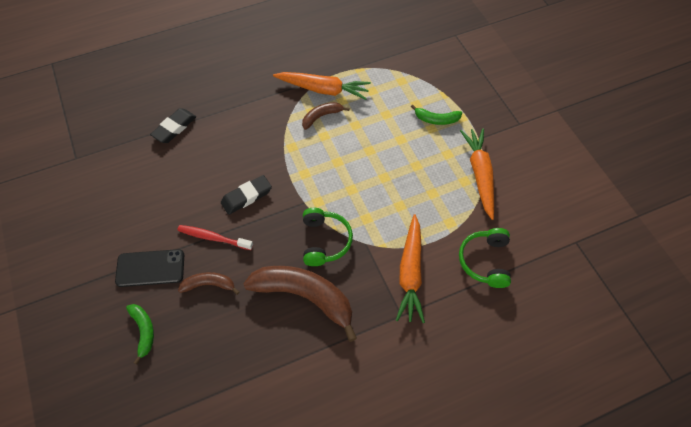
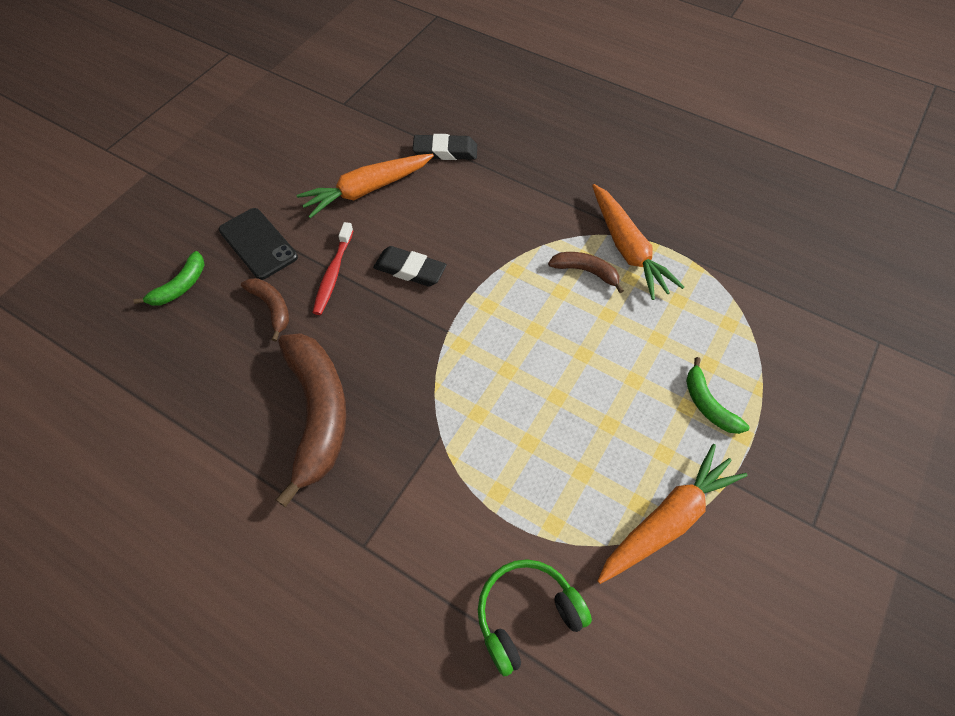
camera: 55 degrees right, 0 degrees up
red toothbrush [177,225,253,250] -> red toothbrush turned 150 degrees counterclockwise [312,222,354,315]
green headphones [303,208,353,266] -> none
orange carrot [396,214,425,323] -> orange carrot moved to [297,154,434,218]

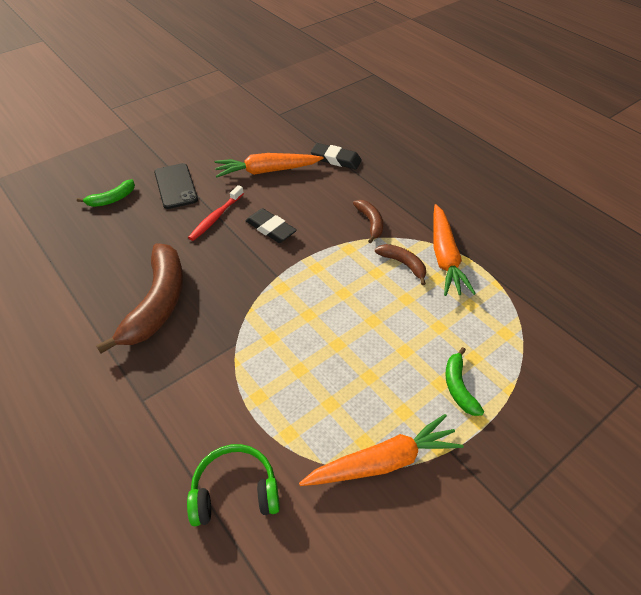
camera: 20 degrees right, 10 degrees down
brown banana [241,278,289,341] -> brown banana moved to [353,200,383,243]

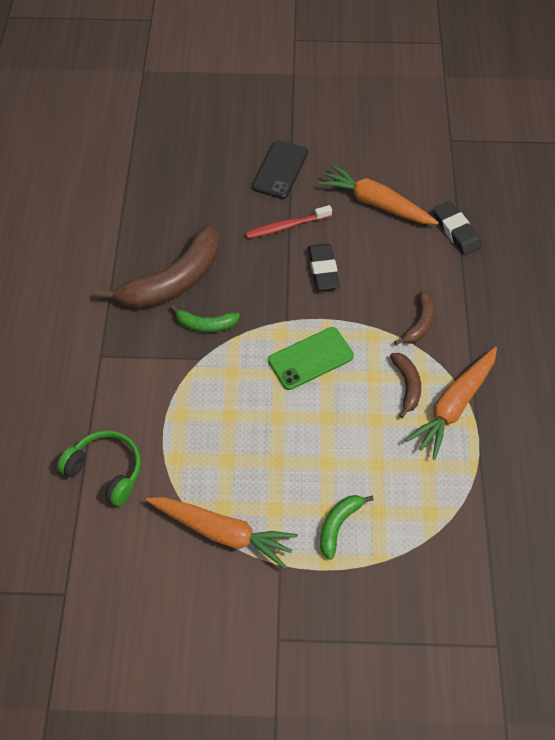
camera: 40 degrees right, 10 degrees up
green banana [77,179,135,207] -> green banana moved to [170,305,240,332]
none -> green phone [268,327,354,390]

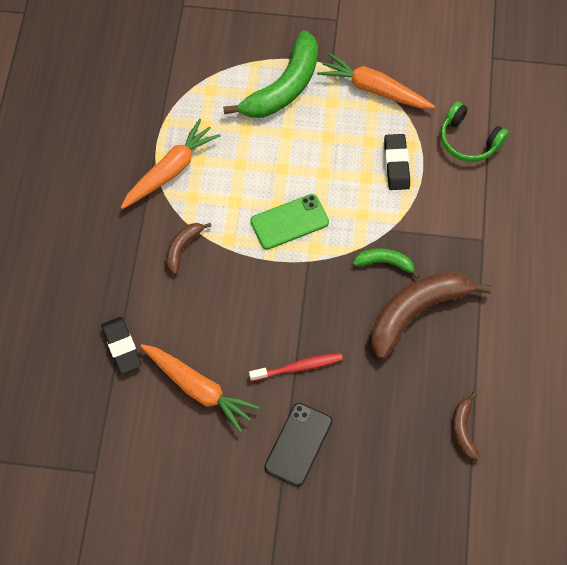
camera: 175 degrees left, 5 degrees up
black eraser [308,244,340,290] -> black eraser moved to [384,134,410,190]
green banana [320,495,374,560] -> green banana [223,30,318,118], size x2.03
brown banana [390,353,421,418] -> brown banana moved to [453,392,480,461]

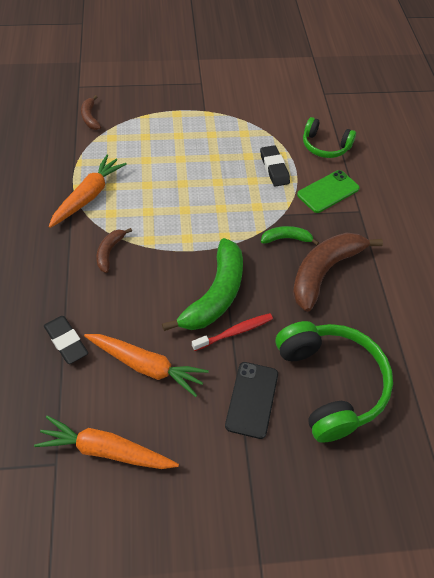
camera: 15 degrees left, 10 degrees down
green banana [223,30,318,118] -> green banana moved to [162,238,243,331]
green phone [250,194,329,250] -> green phone moved to [297,170,360,213]
orange carrot [317,53,435,108] -> orange carrot moved to [34,415,179,469]
brown banana [453,392,480,461] -> brown banana moved to [81,95,101,130]
none -> green headphones [276,321,393,442]

